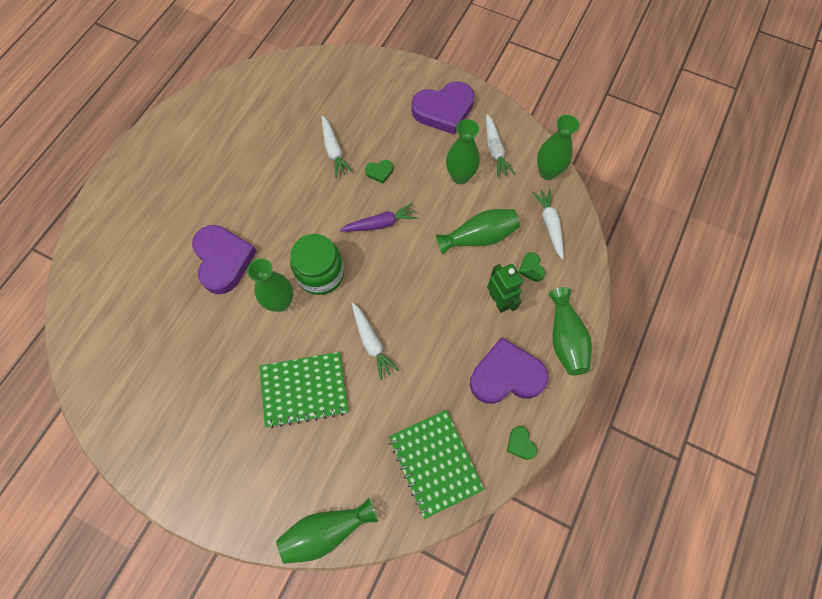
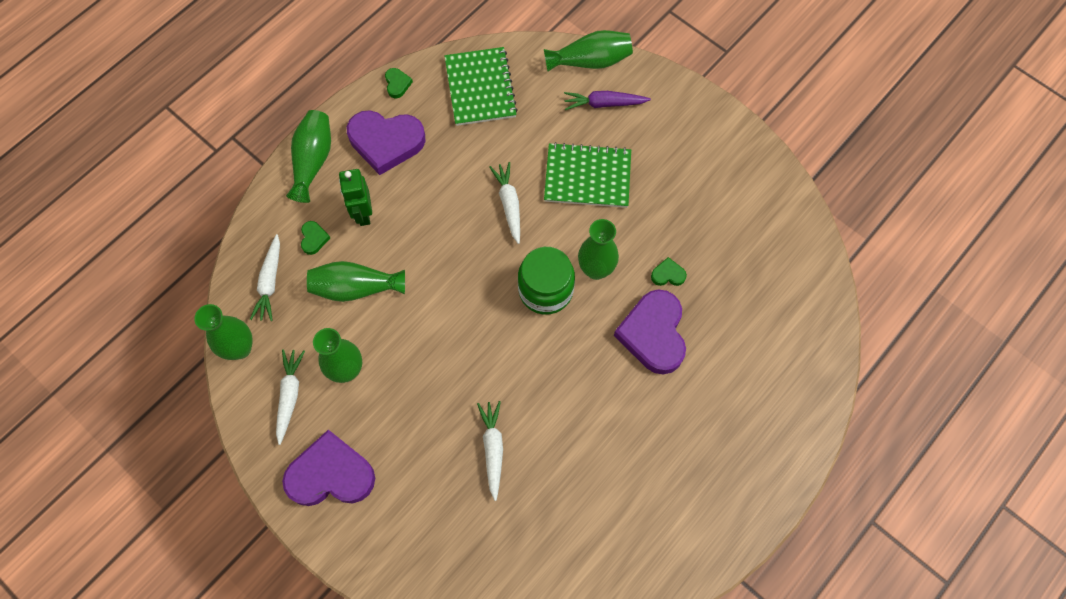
camera: 165 degrees left, 0 degrees up
purple carrot [340,203,418,232] -> purple carrot moved to [564,91,651,110]
green heart [365,160,393,183] -> green heart moved to [651,257,687,286]

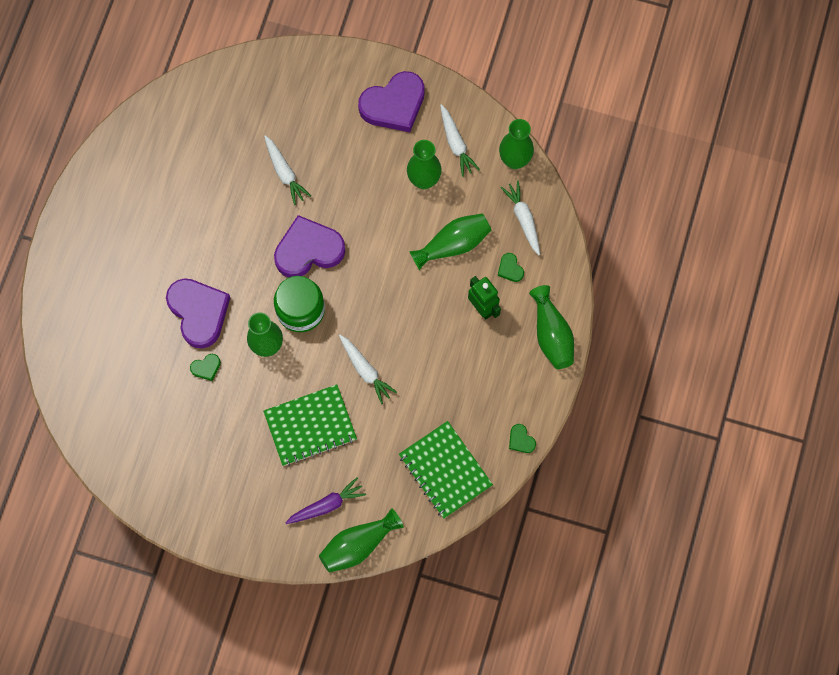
camera: 155 degrees right, 5 degrees up
purple heart [347,110,425,175] -> purple heart moved to [274,215,345,277]

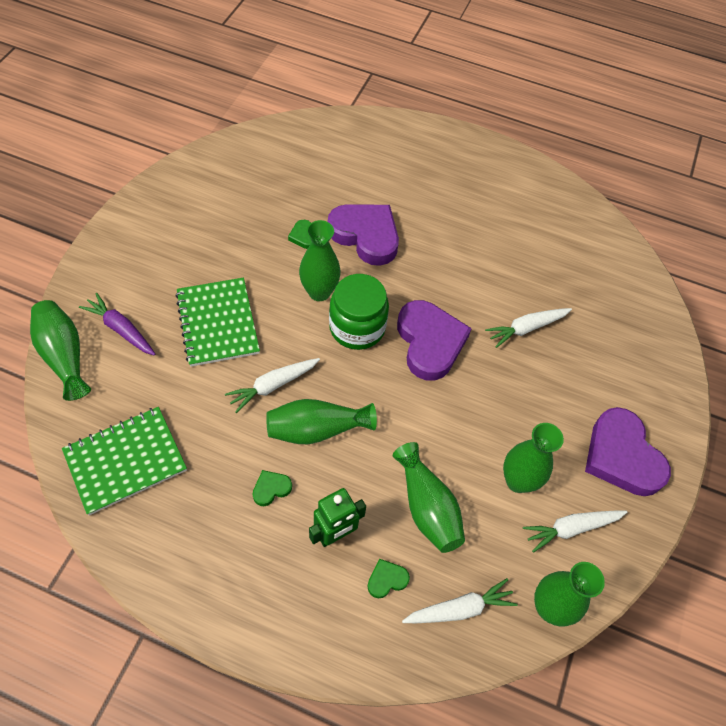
camera: 90 degrees right, 15 degrees down
purple heart [166,278,230,348] -> purple heart turned 120 degrees counterclockwise [328,204,399,266]
purple carrot [285,477,366,524] -> purple carrot turned 150 degrees clockwise [79,293,156,356]
green heart [509,424,536,453] -> green heart moved to [252,470,292,506]
green vase [529,285,574,369] -> green vase moved to [266,399,377,444]

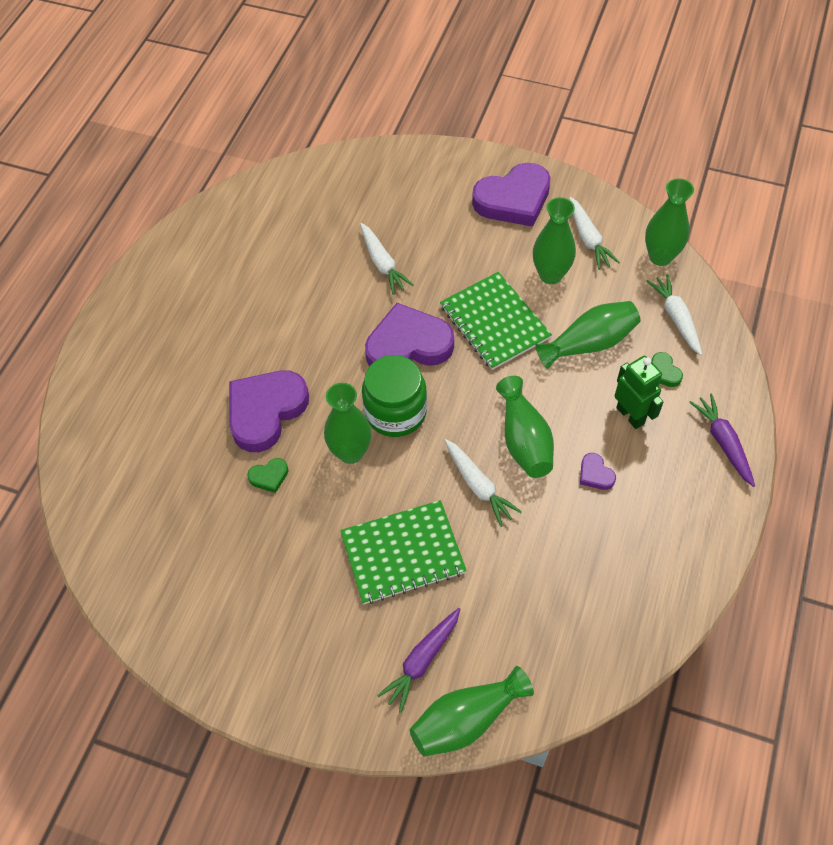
camera: 85 degrees left, 0 degrees up
green notebook [62,407,187,515] -> green notebook moved to [440,272,552,370]
green heart [252,470,292,506] -> purple heart [580,453,616,490]
none -> purple carrot [689,394,755,487]

